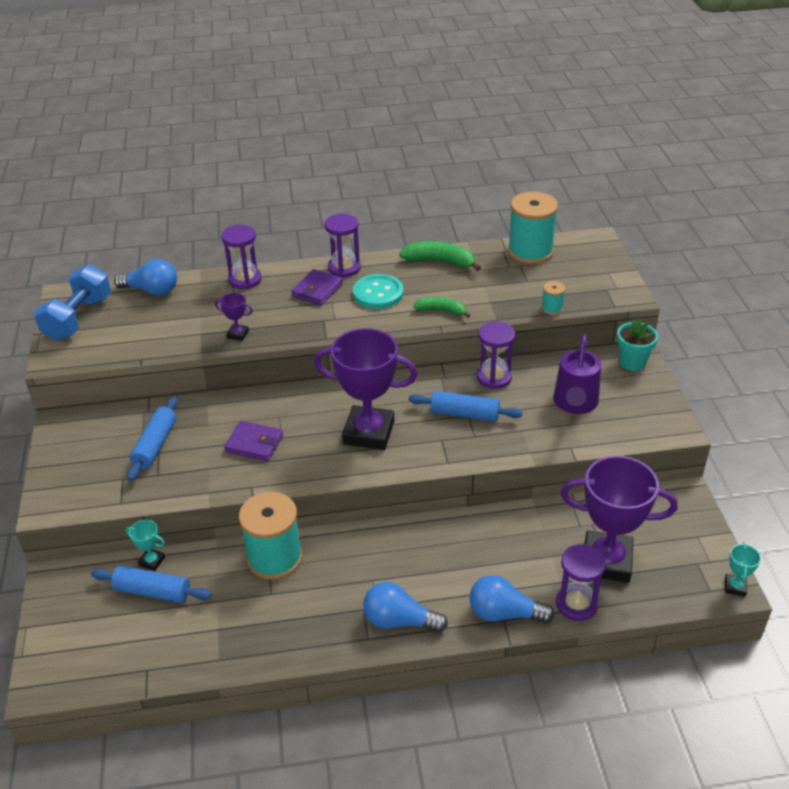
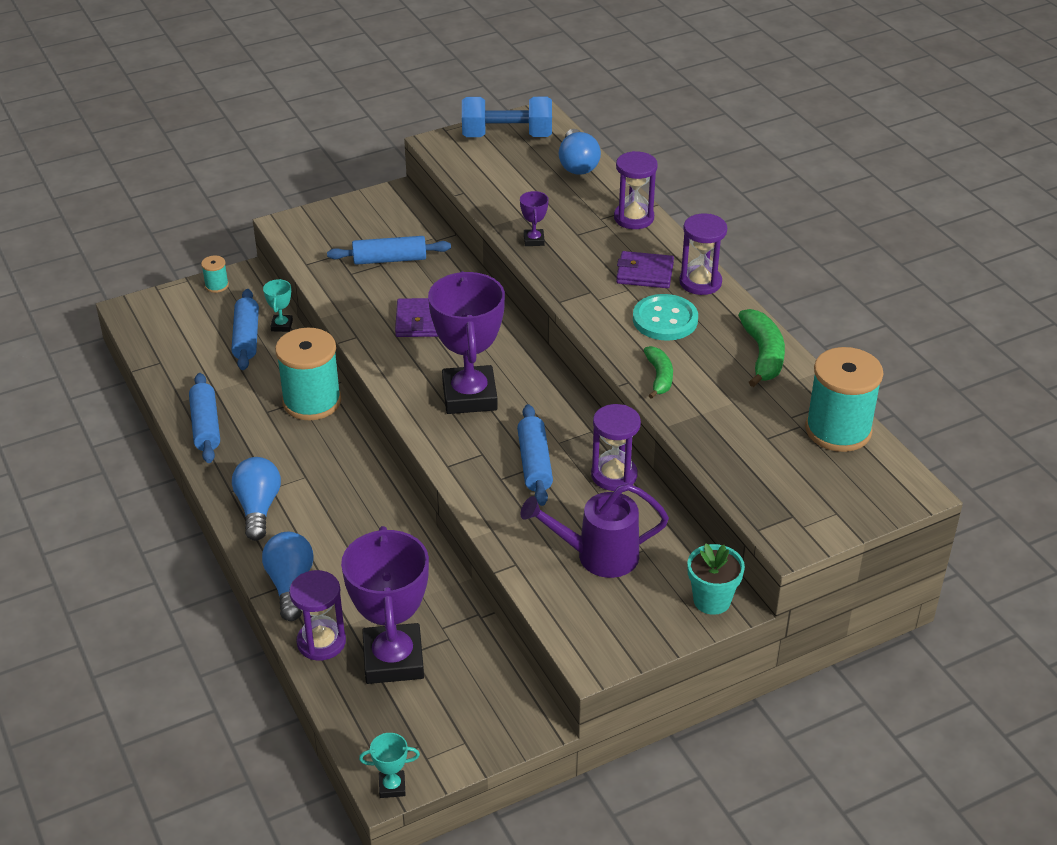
camera: 70 degrees right, 0 degrees up
turquoise spool [541,281,565,315] -> turquoise spool moved to [201,255,229,293]
none -> blue rolling pin [189,373,220,463]

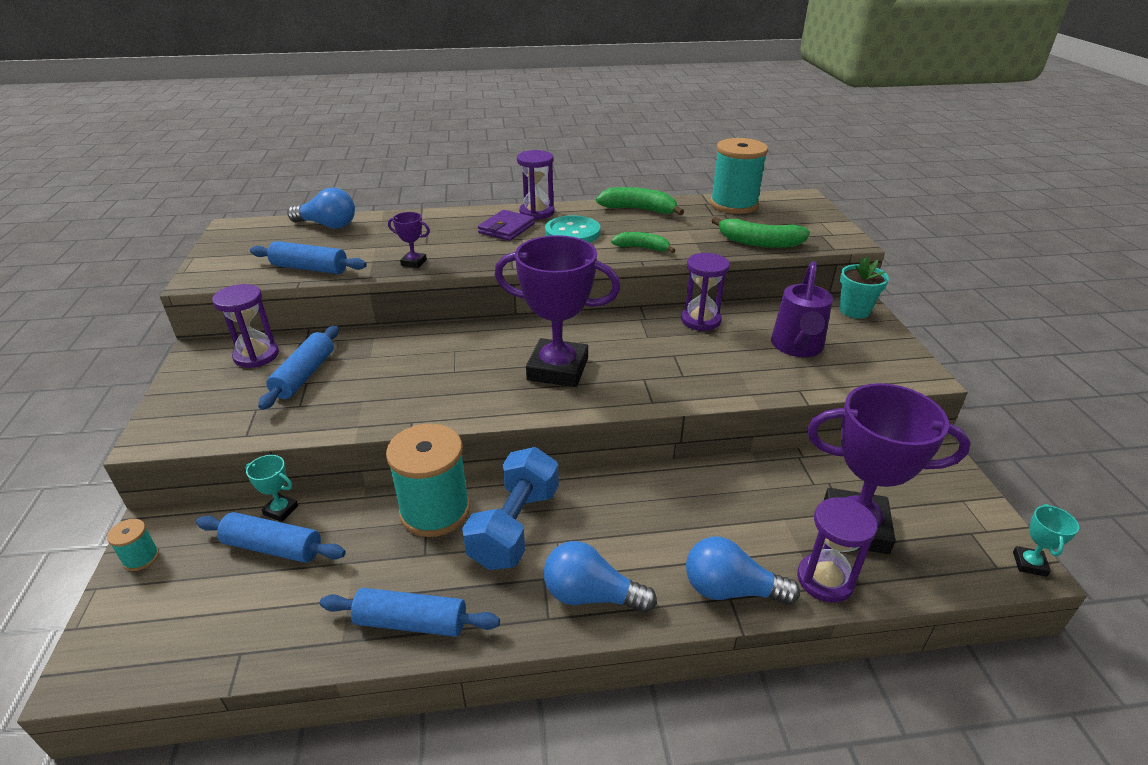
camera: 70 degrees left, 5 degrees down
purple wallet [395,298,438,337] -> none
blue dumbbell [462,97,552,137] -> blue dumbbell moved to [462,447,559,570]
blue rolling pin [517,404,553,506] -> blue rolling pin moved to [250,241,367,274]
purple hourglass [614,151,658,229] -> purple hourglass moved to [212,284,279,368]
none -> green banana [711,217,810,248]

